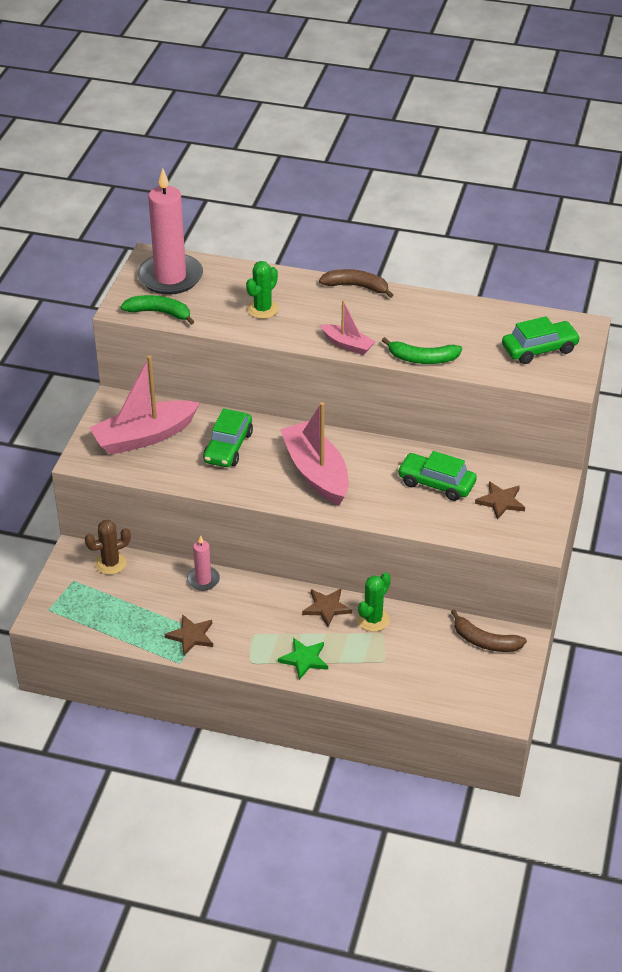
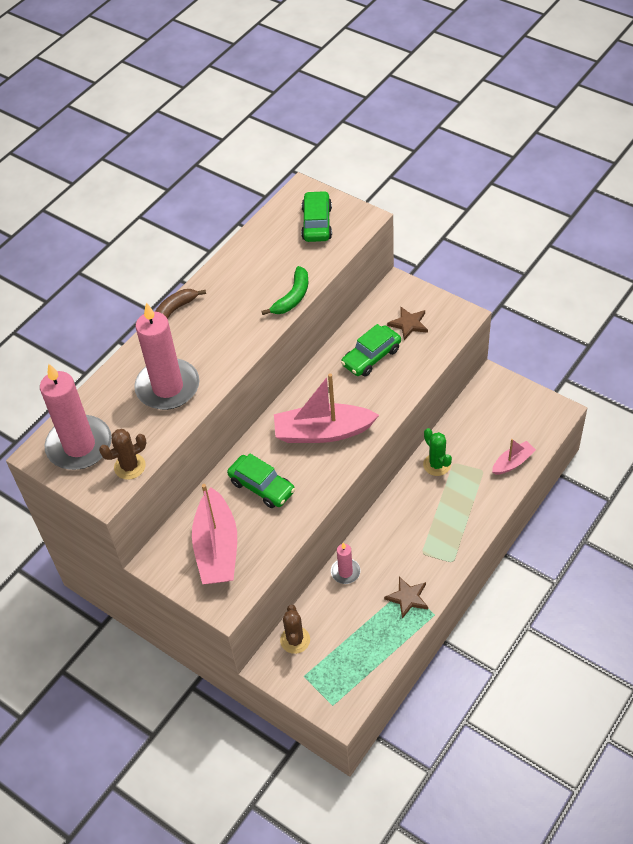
camera: 65 degrees left, 10 degrees up
green banana [120,295,194,325] -> brown cactus [99,429,147,480]
green cactus [246,261,279,319] -> pink candle [134,302,199,410]
green star [278,638,328,680] -> none
brown star [302,589,352,627] -> none
pink boat [321,300,376,355] -> pink boat moved to [492,439,536,475]
brown banana [451,609,527,652] -> none

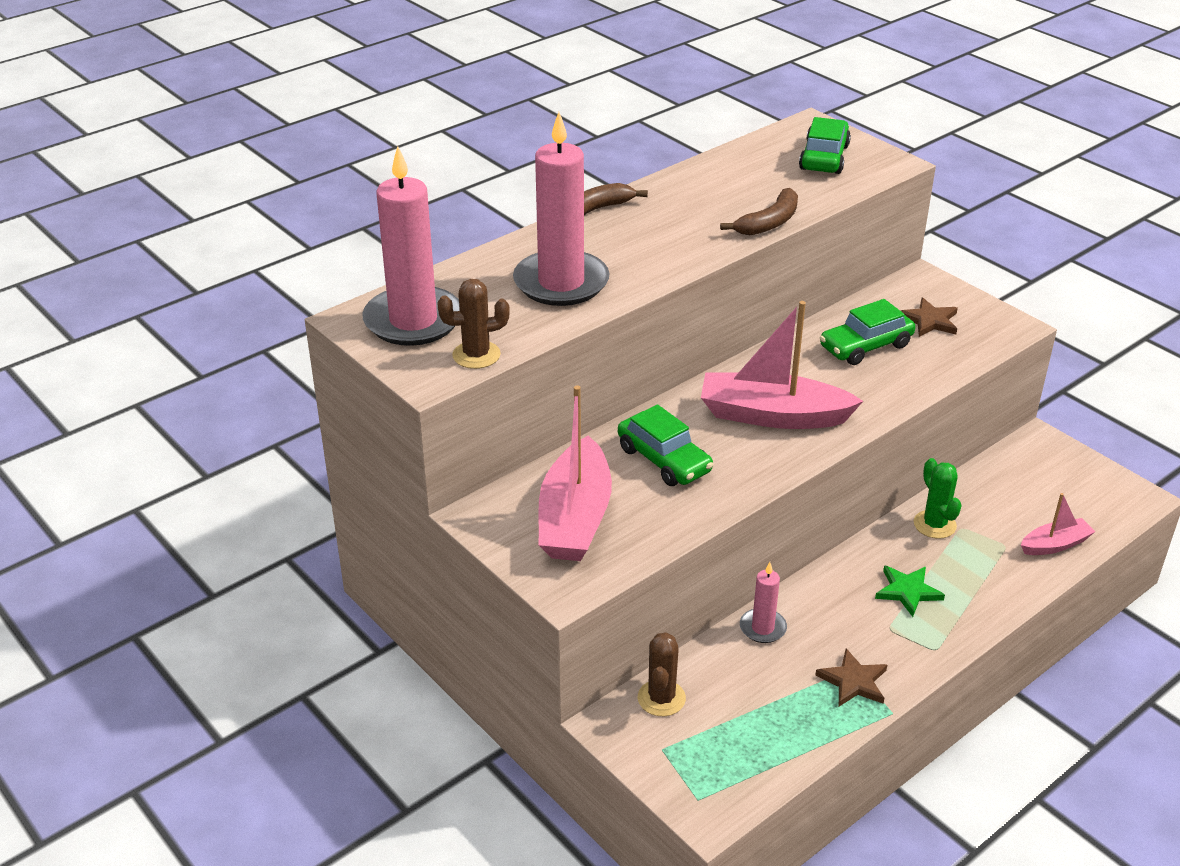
camera: 10 degrees right, 15 degrees down
green banana [261,266,308,315] -> brown banana [720,188,798,235]
none -> green star [875,565,945,617]

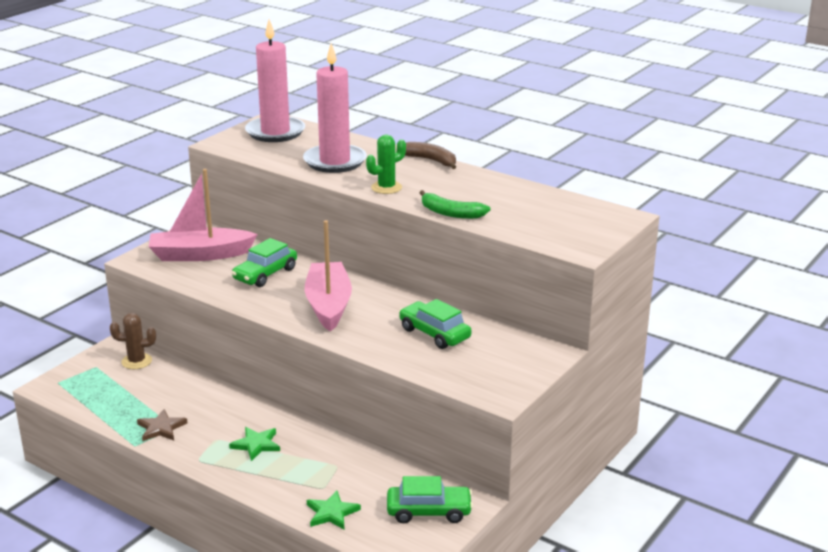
camera: 75 degrees right, 10 degrees down
brown cactus [437,279,510,369] -> none
brown banana [720,188,798,235] -> green banana [420,190,491,219]
pink candle [740,562,787,643] -> none
green car [799,117,851,174] -> green car moved to [387,476,473,523]
brown star [901,298,958,337] -> none
green cactus [914,458,962,539] -> green cactus moved to [366,134,406,194]
pink boat [1021,493,1096,555] -> green star [307,491,361,529]

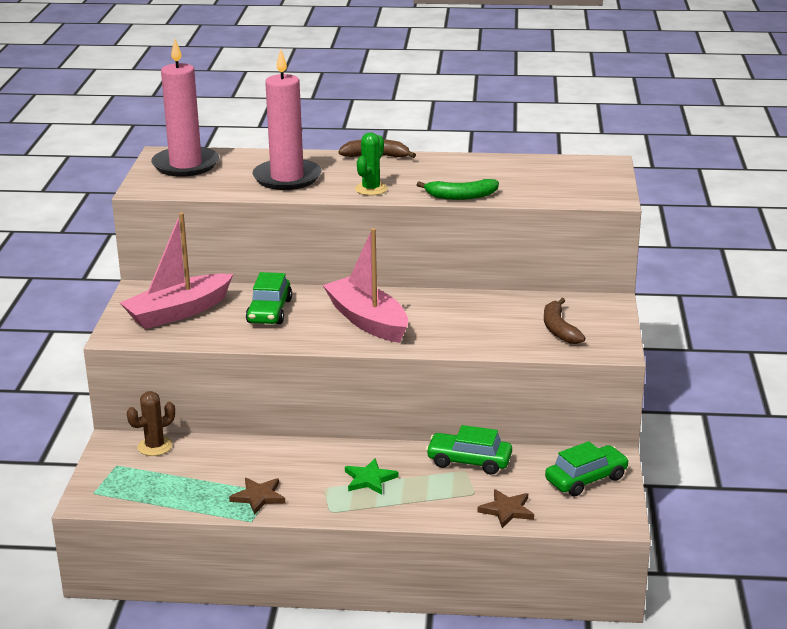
camera: 30 degrees left, 0 degrees up
green star [307,491,361,529] -> brown star [477,489,534,528]
green car [399,299,472,349] -> green car moved to [426,425,512,475]
none -> brown banana [544,298,585,344]

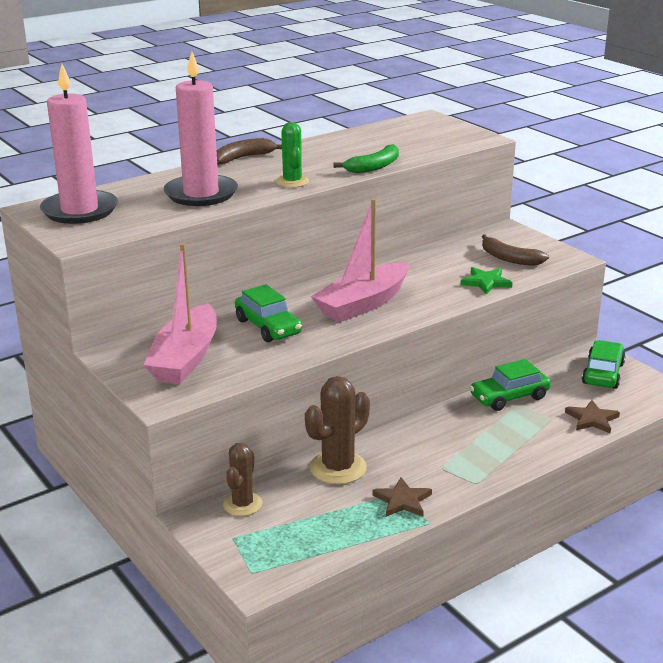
camera: 40 degrees left, 0 degrees up
pink boat [323,228,408,343] -> pink boat turned 60 degrees counterclockwise [311,198,409,322]
green star [345,459,399,495] -> green star moved to [460,267,513,294]
none -> brown cactus [305,376,370,484]

